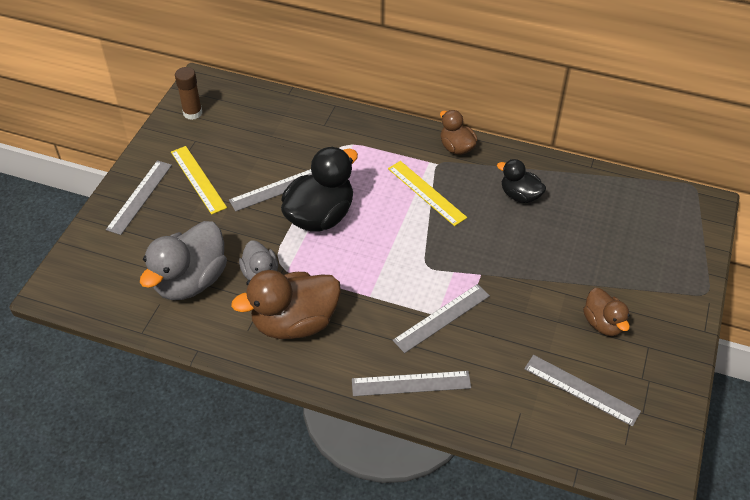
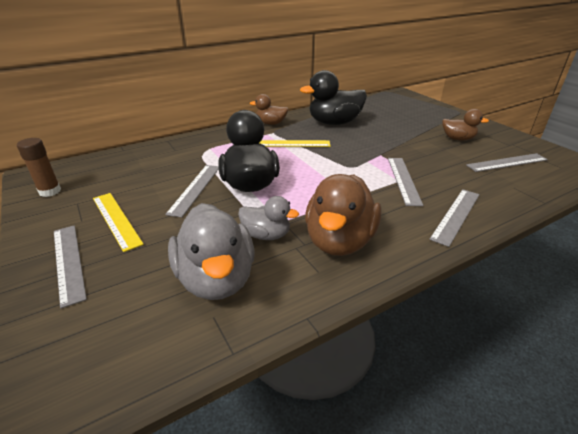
camera: 50 degrees left, 15 degrees down
yellow ruler [171,146,227,215] -> yellow ruler turned 45 degrees clockwise [93,193,144,252]
black duck [497,159,546,203] -> black duck [300,70,367,125], size x1.78

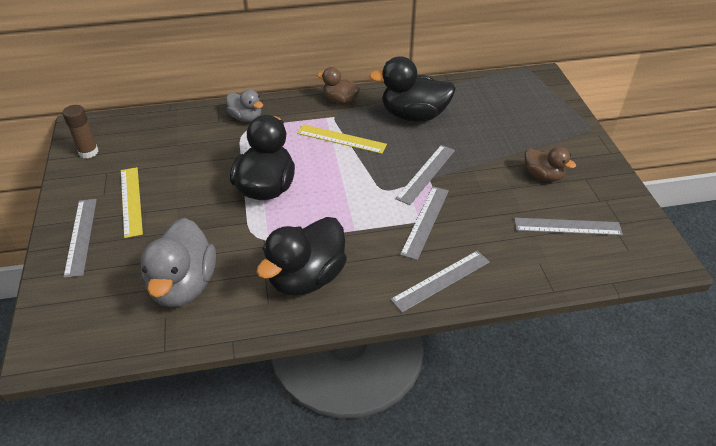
camera: 20 degrees right, 10 degrees up
grey ruler [165,165,219,217] -> grey ruler moved to [395,145,455,205]
grey duck [238,196,299,240] -> grey duck moved to [226,89,263,122]
brown duck [305,174,382,256] -> black duck [256,217,347,296]

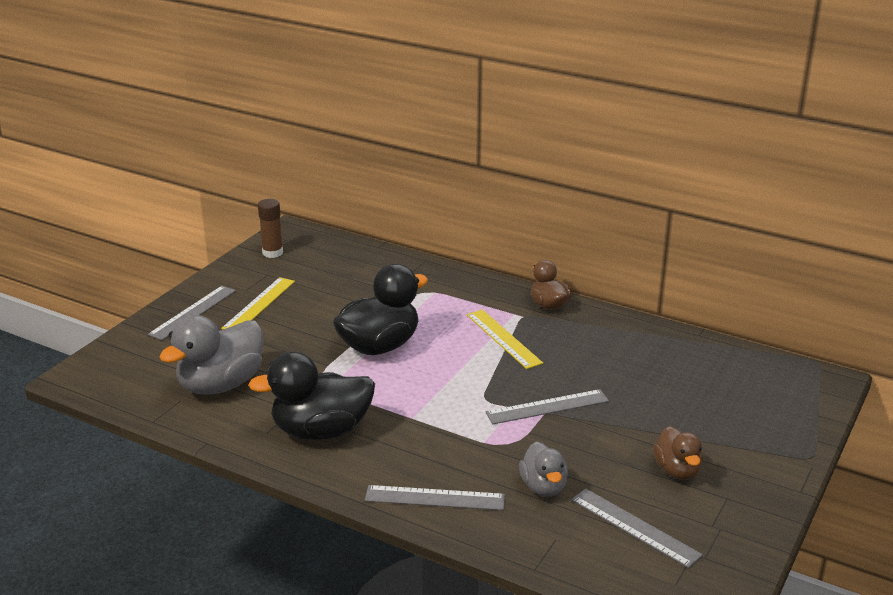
camera: 40 degrees right, 15 degrees down
grey duck [226,89,263,122] -> grey duck moved to [519,441,568,497]
black duck [369,56,456,122] -> none
grey ruler [400,186,449,260] -> none

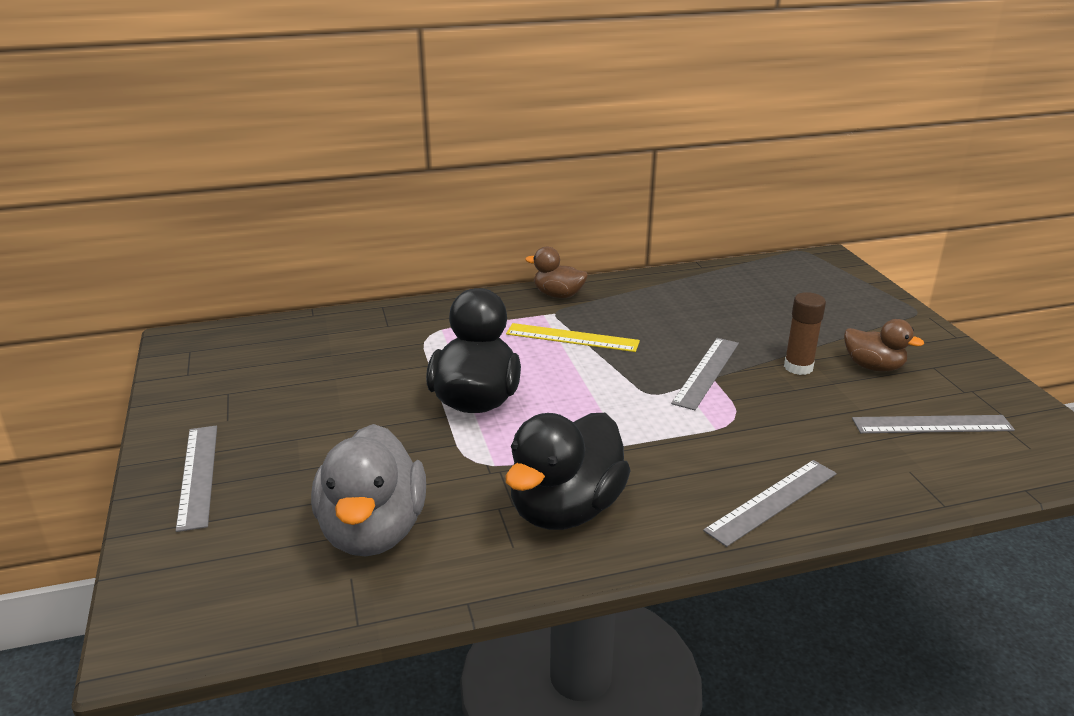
camera: 45 degrees left, 0 degrees up
yellow ruler [221,277,295,329] -> none
brown glue stick [258,199,283,258] -> brown glue stick moved to [784,292,826,375]
grey duck [519,441,568,497] -> none

